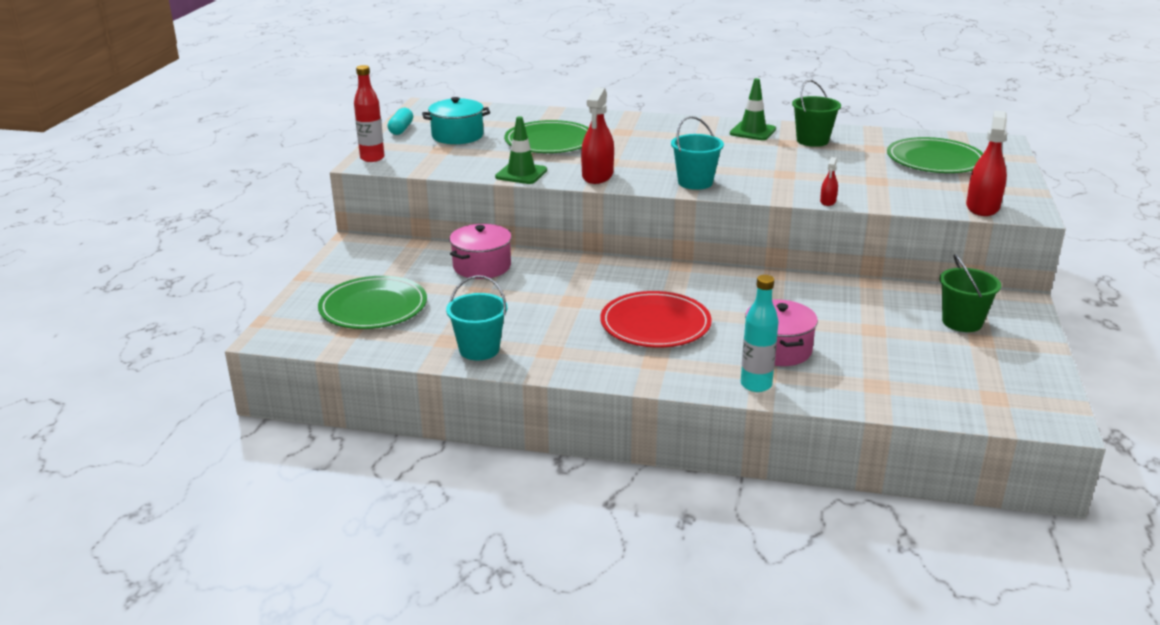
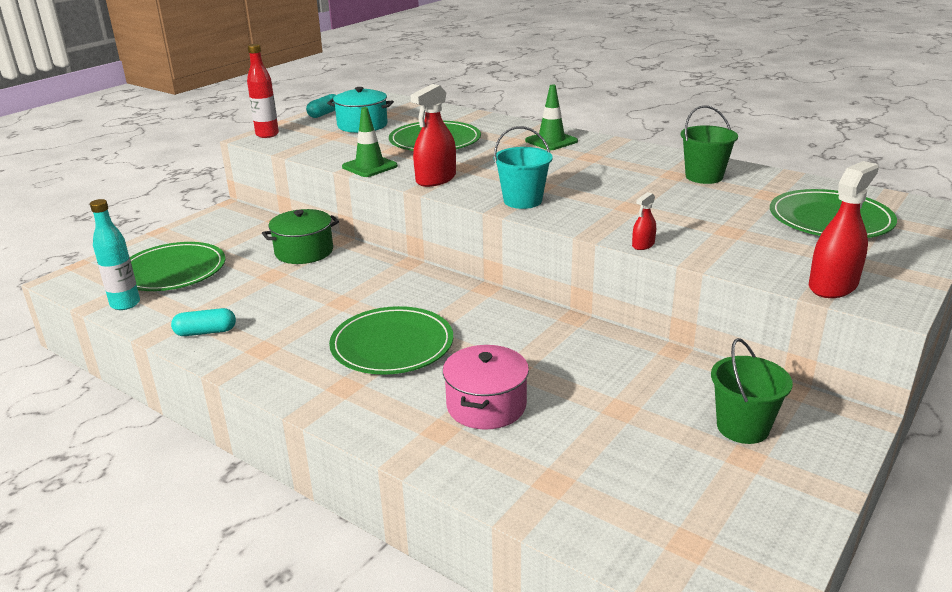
camera: 25 degrees right, 0 degrees up
turquoise bucket [446,275,507,361] -> turquoise capsule [171,308,236,336]
pink pot [449,224,511,279] -> green pot [262,209,339,264]
red plate [600,291,712,348] -> green plate [329,306,453,375]
green traffic cone [730,78,776,140] -> green traffic cone moved to [525,85,578,150]
turquoise bottle [741,275,779,392] -> turquoise bottle moved to [90,199,140,310]

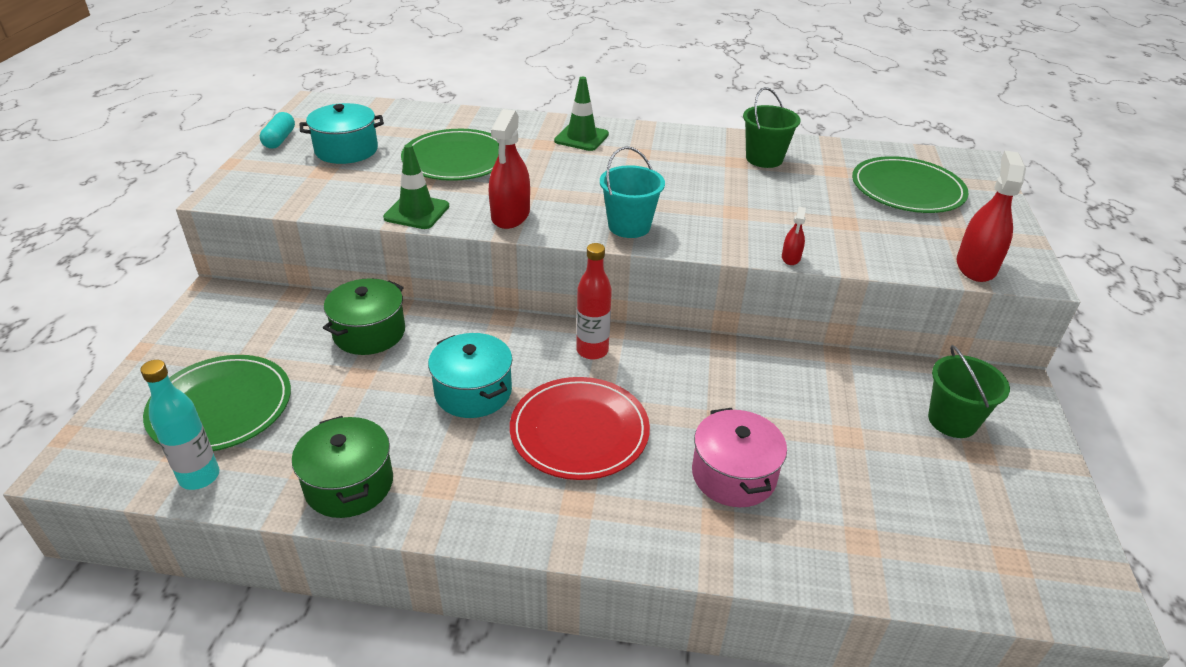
camera: 30 degrees left, 10 degrees up
turquoise capsule [171,308,236,336] -> green pot [292,416,393,518]
red bottle [247,44,279,138] -> red bottle moved to [576,243,612,360]
green plate [329,306,453,375] -> red plate [510,377,650,480]
none -> turquoise pot [428,333,513,418]

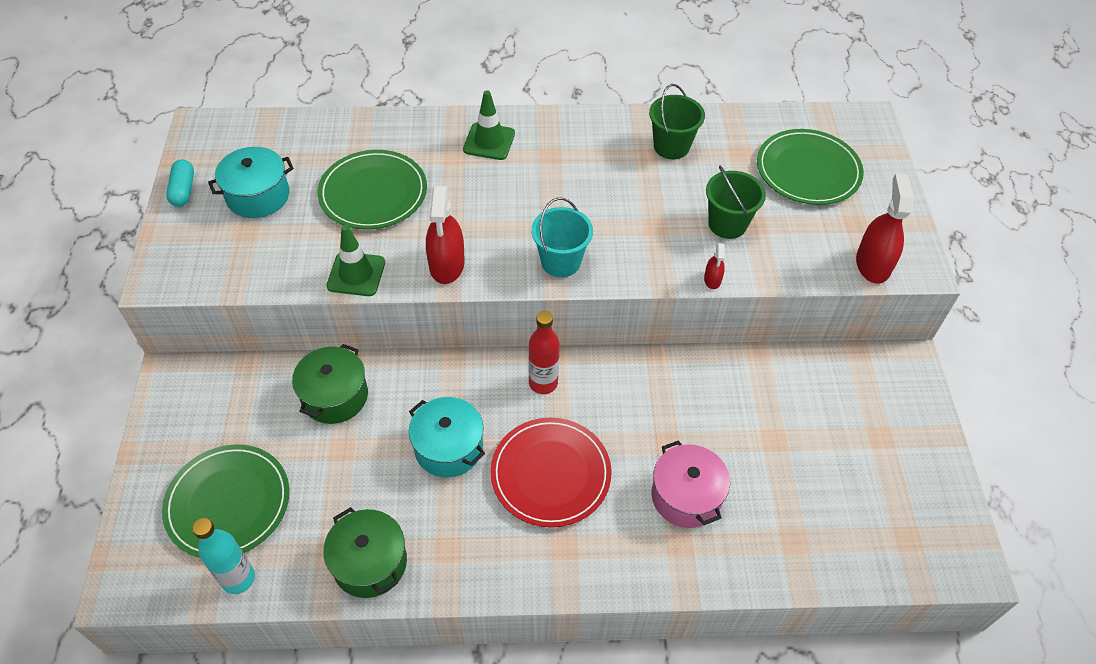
camera: 10 degrees left, 15 degrees up
green bucket [928,345,1010,438] -> green bucket moved to [706,166,766,239]

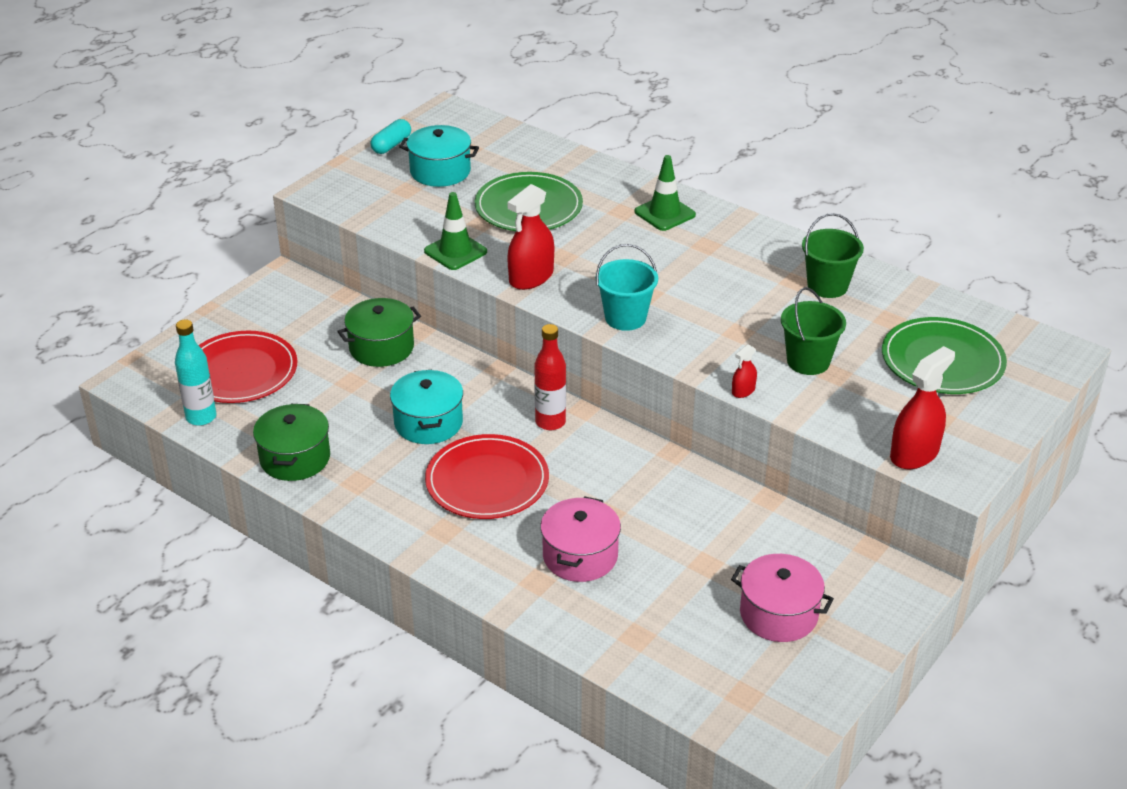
camera: 40 degrees right, 15 degrees down
green plate [162,444,289,558] -> red plate [199,331,297,403]
none -> pink pot [731,554,834,642]

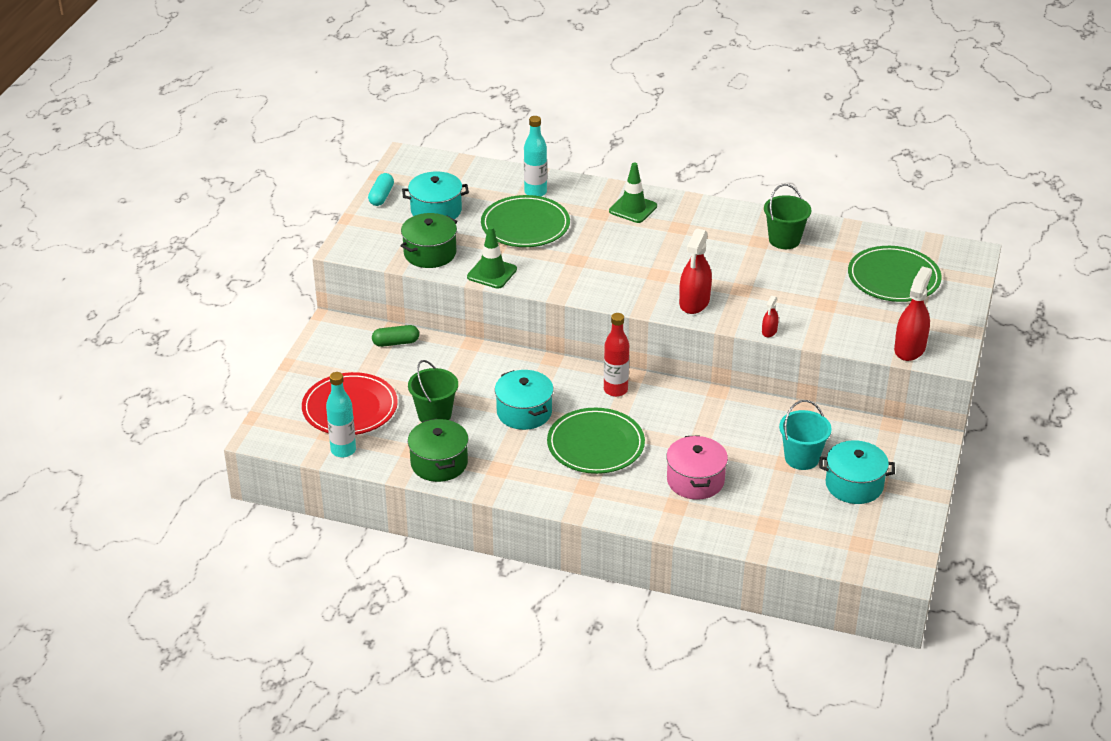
camera: 20 degrees left, 0 degrees up
green pot [337,298,421,367] -> green pot moved to [400,213,457,268]
red plate [425,434,549,519] -> green plate [547,408,645,474]
red spray bottle [507,184,554,290] -> red spray bottle moved to [679,229,712,314]
turquoise bucket [595,244,658,331] -> turquoise bucket moved to [779,400,832,470]
pink pot [731,554,834,642] -> turquoise pot [820,440,895,504]
green bucket [781,287,846,375] -> green bucket moved to [408,360,458,422]
none -> green capsule [372,325,419,347]
none -> turquoise bottle [524,116,547,197]

